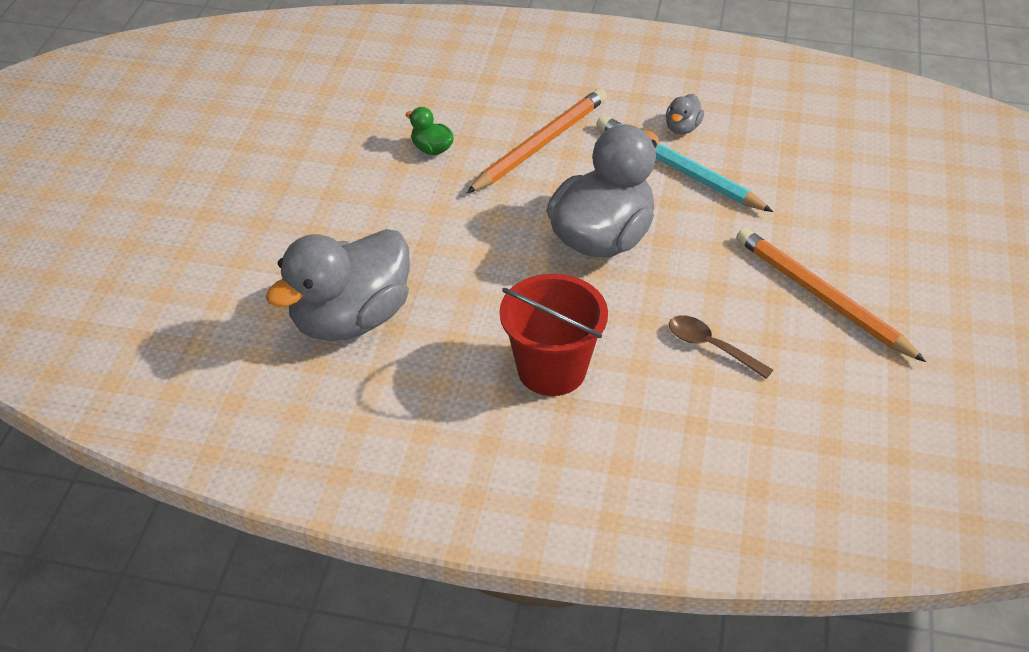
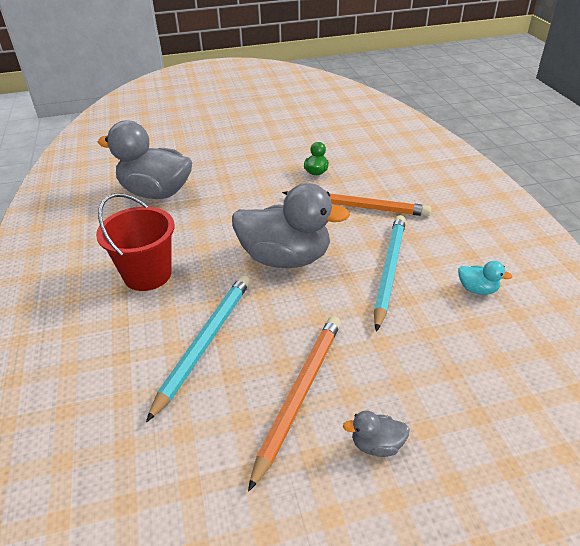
camera: 65 degrees right, 5 degrees down
grey duck [666,94,704,134] -> grey duck moved to [343,411,410,457]
brown spoon [669,315,773,379] -> turquoise pencil [146,275,250,423]
none -> turquoise duck [458,261,512,295]

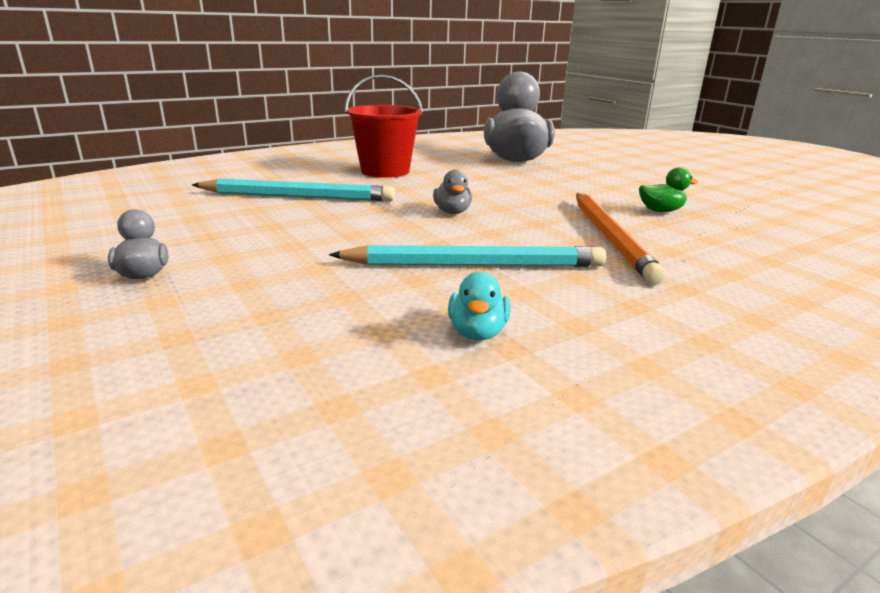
camera: 70 degrees right, 15 degrees down
grey duck [232,183,350,268] -> grey duck [433,169,472,214], size x0.41
orange pencil [248,316,341,492] -> none

